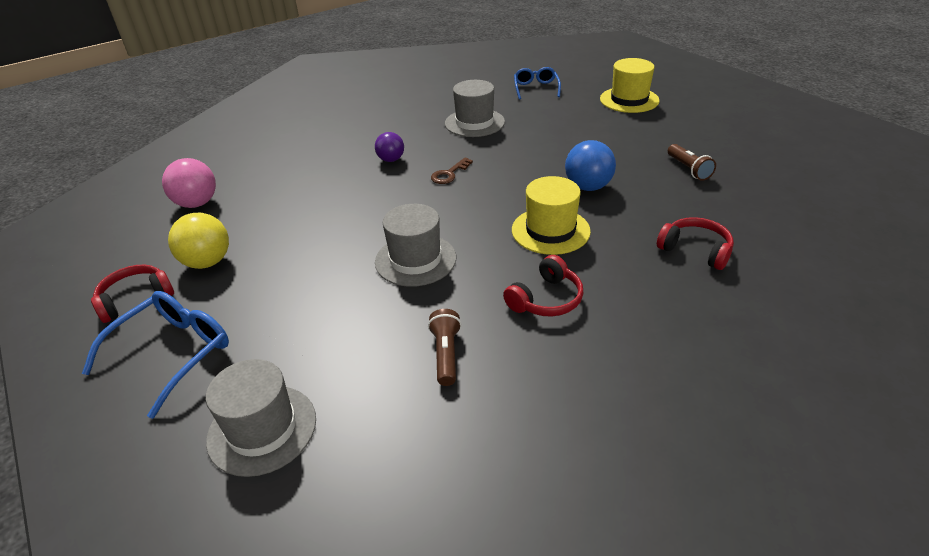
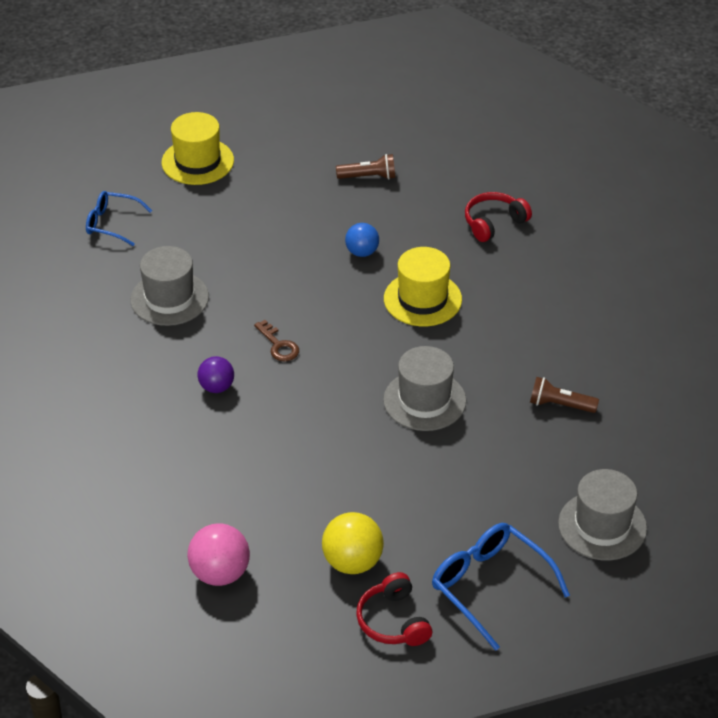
camera: 75 degrees left, 5 degrees up
red headphones [503,255,584,316] -> none
blue ball [565,140,616,191] -> blue ball [345,223,379,257], size x0.65

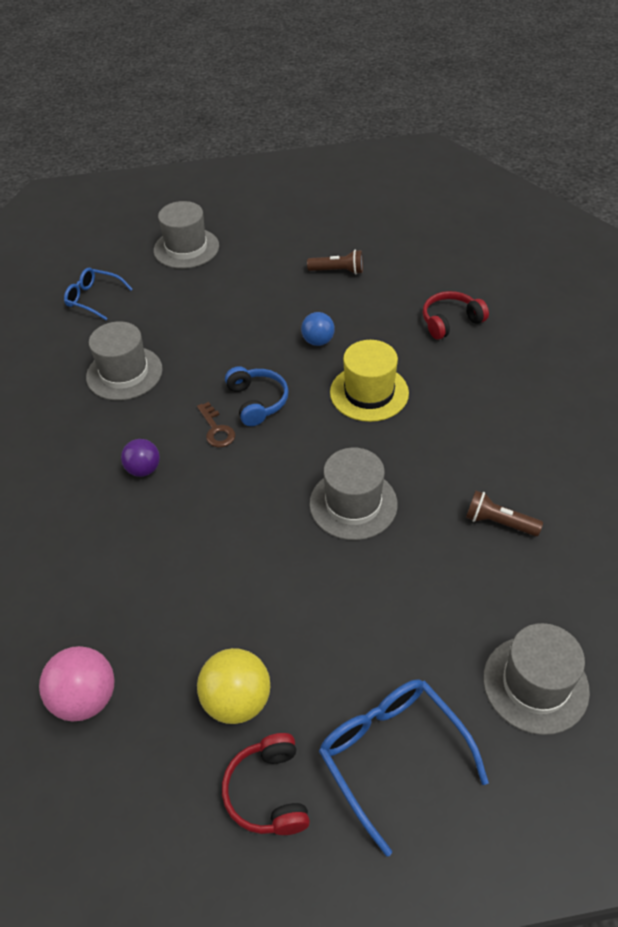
camera: 10 degrees right, 5 degrees up
yellow hat [162,112,234,185] -> grey hat [154,201,219,269]
none -> blue headphones [225,366,289,426]

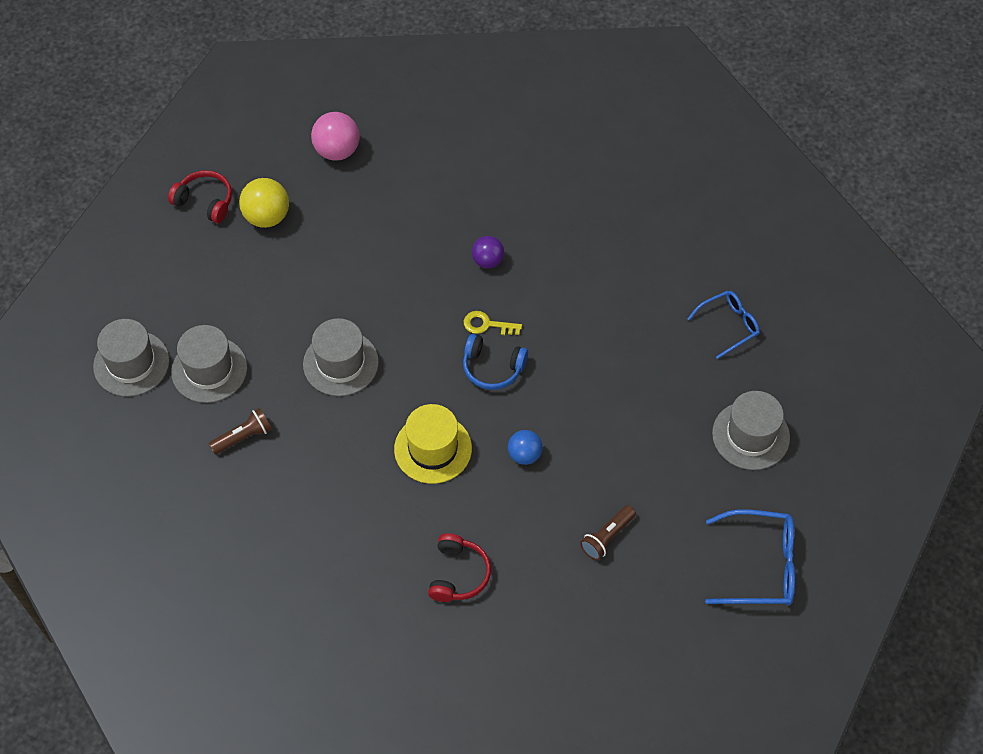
camera: 125 degrees right, 10 degrees up
grey hat [86,321,163,400] -> grey hat moved to [171,325,247,403]
brown key [197,402,235,447] -> yellow key [464,311,522,335]
blue glasses [319,679,489,857] -> blue glasses moved to [705,509,795,606]

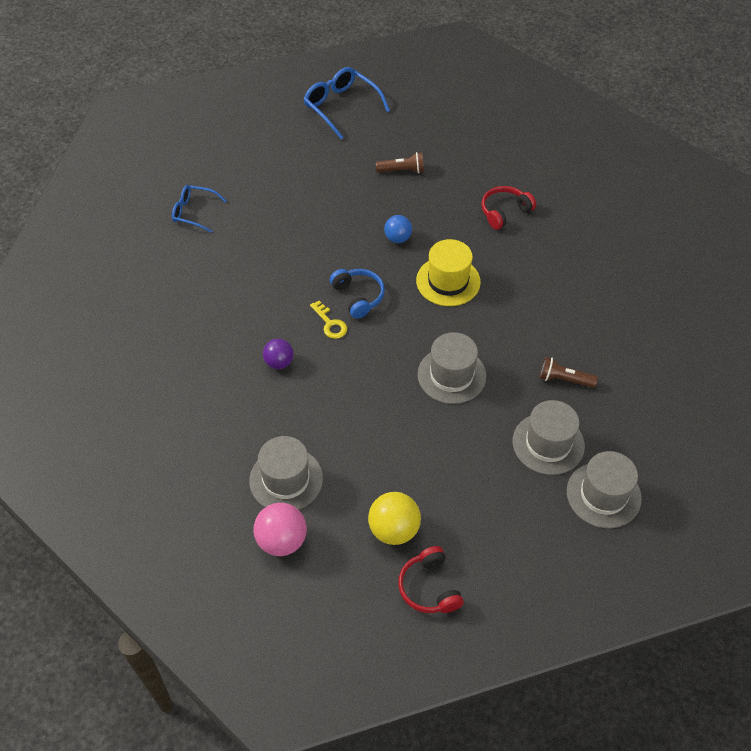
camera: 135 degrees left, 5 degrees down
grey hat [712,391,790,470] -> grey hat moved to [249,436,323,510]

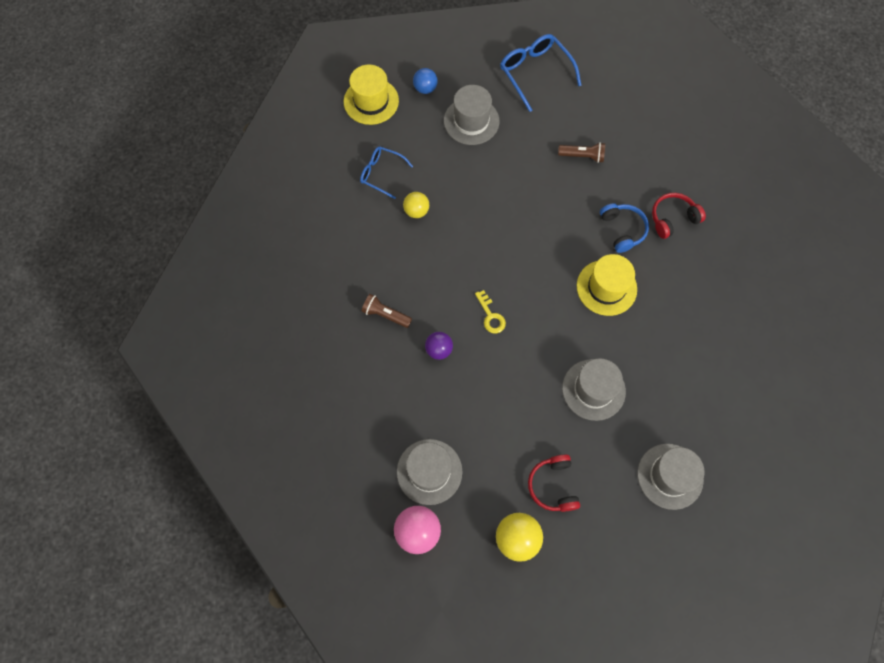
camera: 10 degrees right, 15 degrees up
blue headphones [330,269,385,319] -> blue headphones moved to [600,203,649,253]
blue ball [384,215,412,243] -> blue ball moved to [413,68,438,94]
red headphones [398,546,464,613] -> red headphones moved to [528,455,580,512]
brown flashlight [539,357,598,388] -> brown flashlight moved to [362,294,412,328]
grey hat [567,451,642,528] -> grey hat moved to [444,85,499,145]
none -> yellow hat [344,64,399,125]
none -> yellow ball [403,192,429,218]

